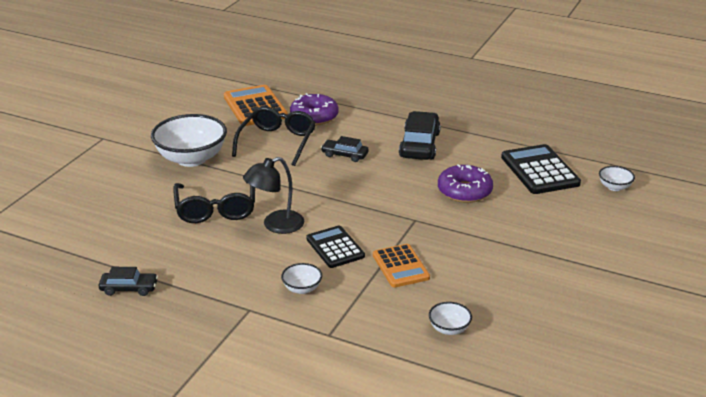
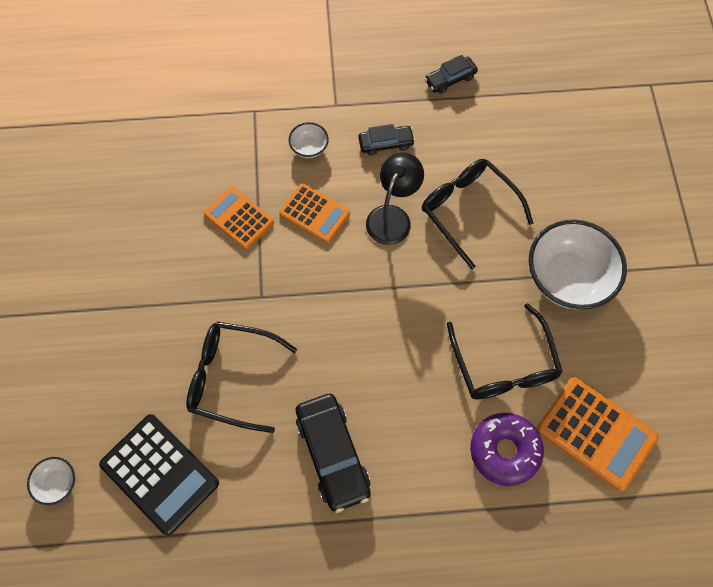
camera: 150 degrees right, 35 degrees up
black calculator [306,226,365,268] -> orange calculator [279,183,350,244]
black car [321,136,369,162] -> black car moved to [358,124,415,156]
white bowl [429,302,472,335] -> none
purple donut [438,164,493,203] -> black glasses [186,322,297,433]

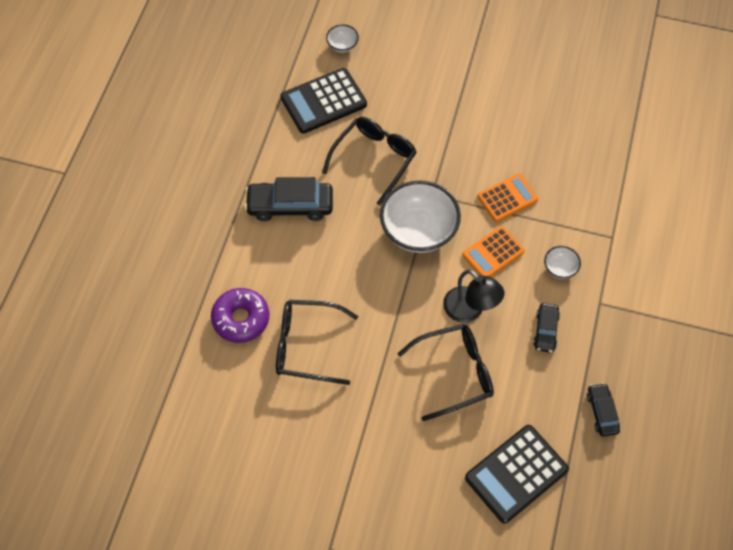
camera: 110 degrees right, 5 degrees down
white bowl [529,220,627,309] -> white bowl moved to [380,180,461,253]
orange calculator [537,377,659,491] -> none
none -> black calculator [465,425,569,523]

